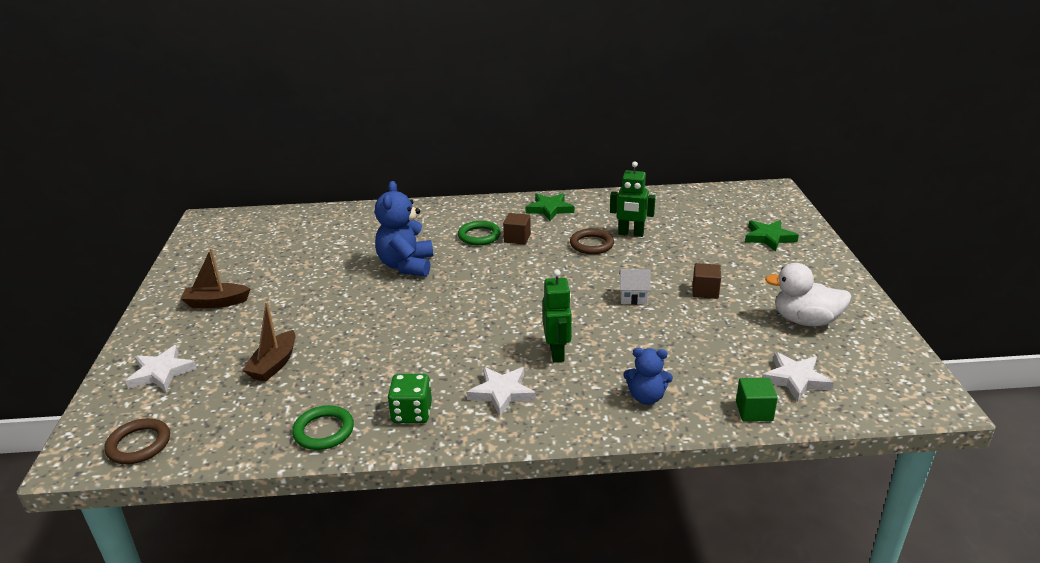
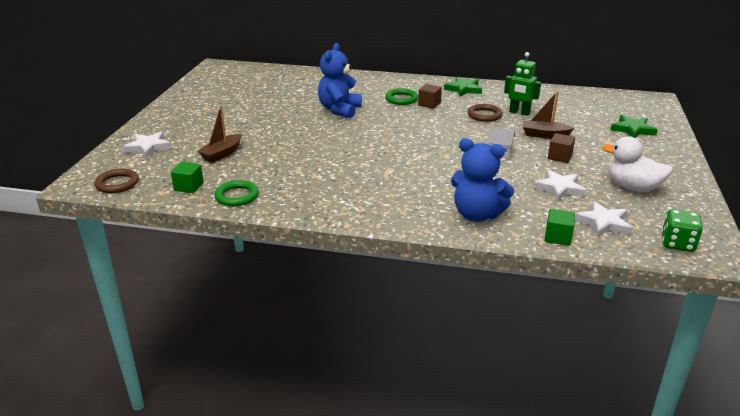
camera: 15 degrees right, 0 degrees up
brown boat [181,248,250,308] -> brown boat moved to [523,91,574,139]
green dice [388,374,432,423] -> green dice moved to [662,209,703,252]
white star [467,367,536,416] -> white star moved to [533,170,587,202]
green robot [543,269,572,362] -> none
blue teddy bear [623,348,673,405] -> blue teddy bear [451,138,514,222], size x1.68
none -> green cube [171,162,204,193]

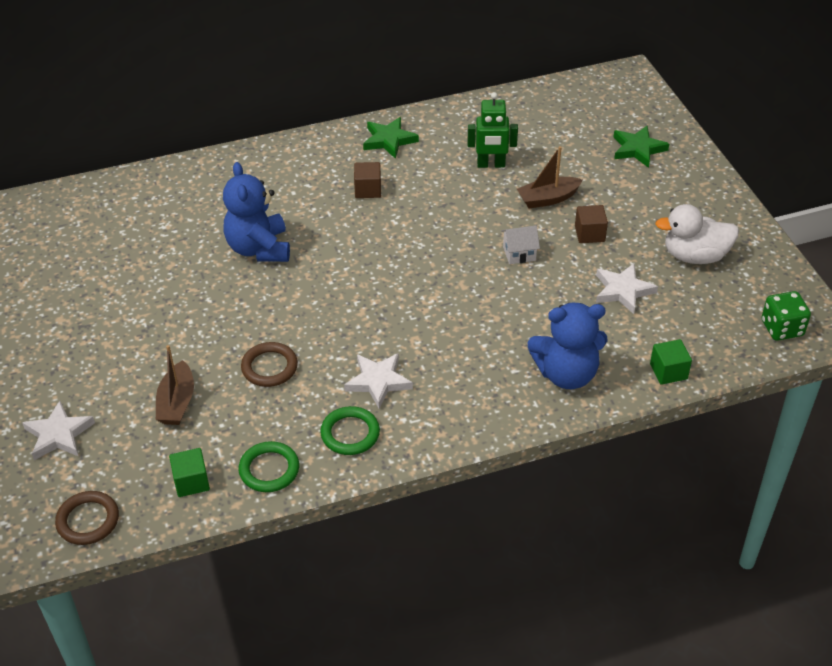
camera: 30 degrees left, 15 degrees up
green ring [385,88,418,105] -> green ring moved to [320,406,380,455]
brown ring [468,104,503,122] -> brown ring moved to [241,342,298,387]
white star [575,201,632,237] -> white star moved to [344,353,413,408]

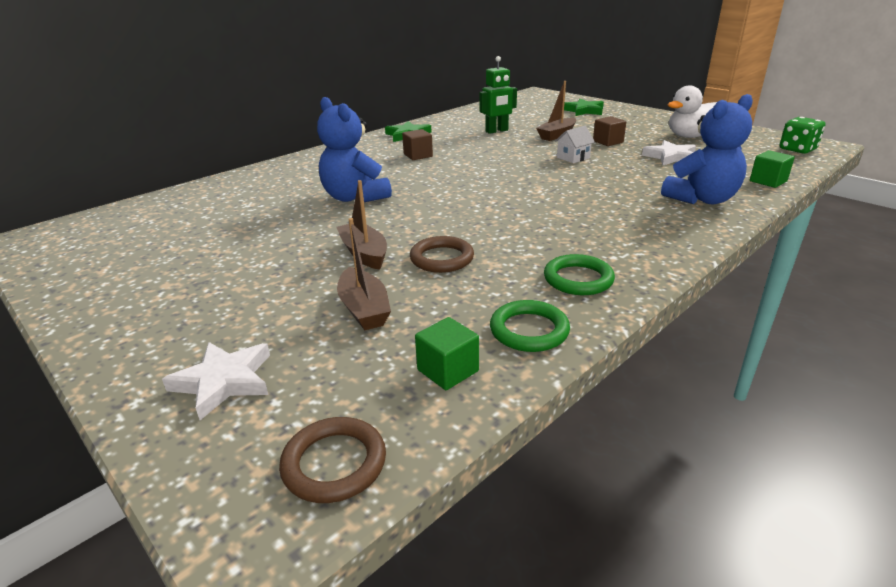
camera: 25 degrees left, 15 degrees down
white star [344,353,413,408] -> none
none -> brown boat [336,180,387,270]

